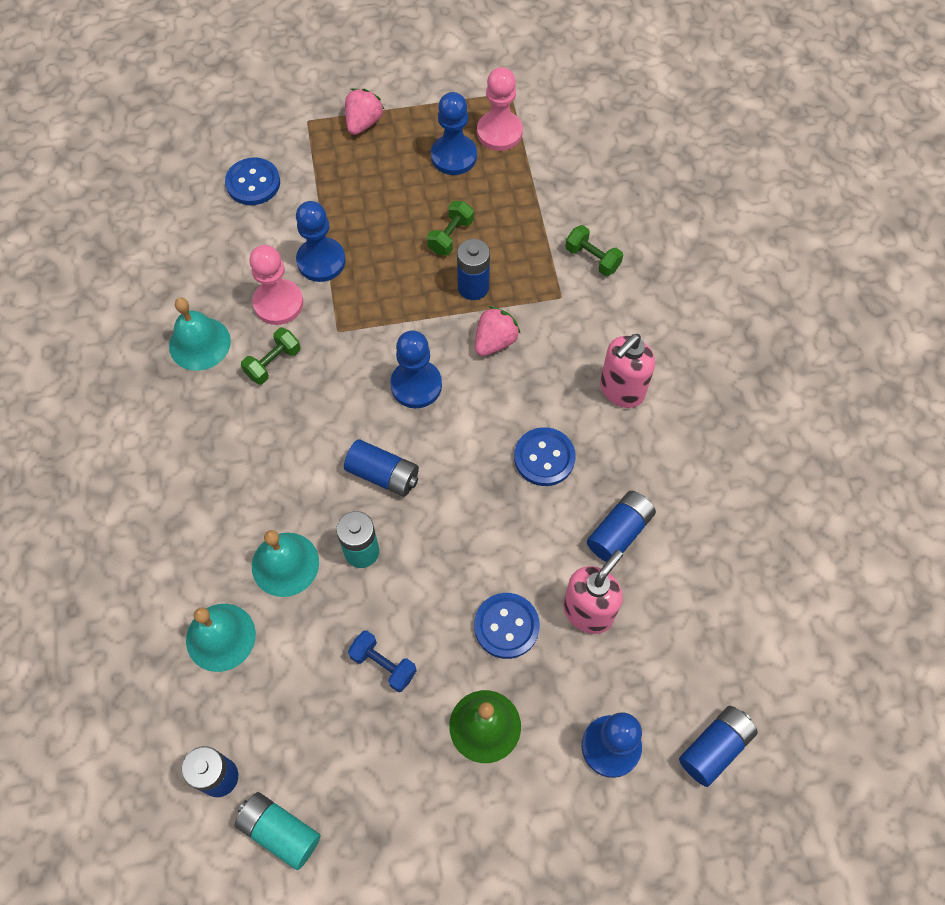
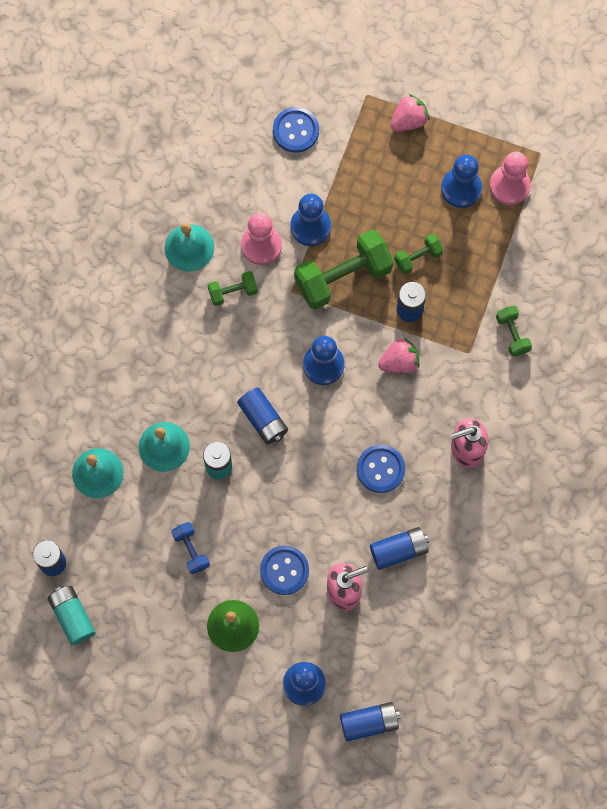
camera: 30 degrees right, 10 degrees up
none -> green dumbbell [294,229,393,309]

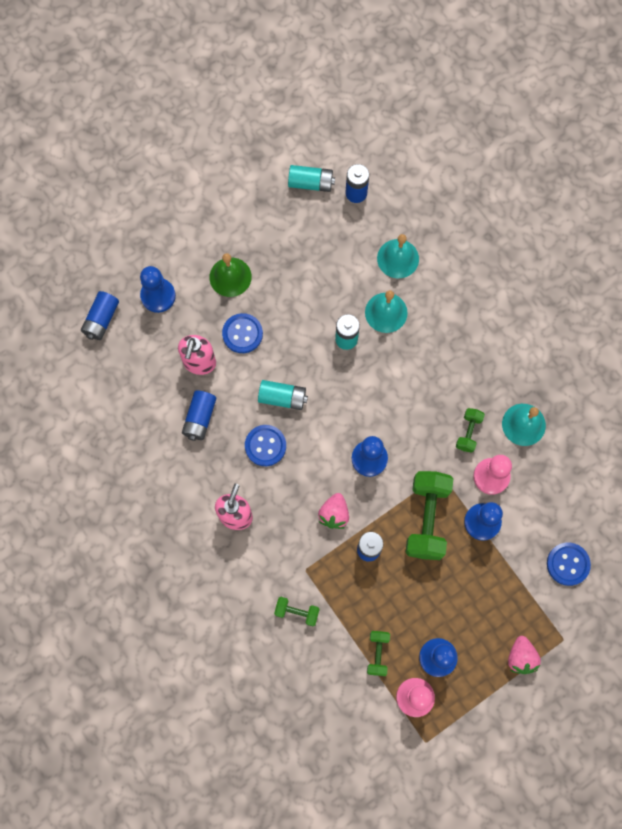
camera: 125 degrees right, 0 degrees up
blue dumbbell [171,522,210,575] -> none
blue battery [237,387,288,445] -> none
green dumbbell [394,234,443,274] -> green dumbbell moved to [367,631,390,676]
none -> turquoise battery [258,380,308,410]

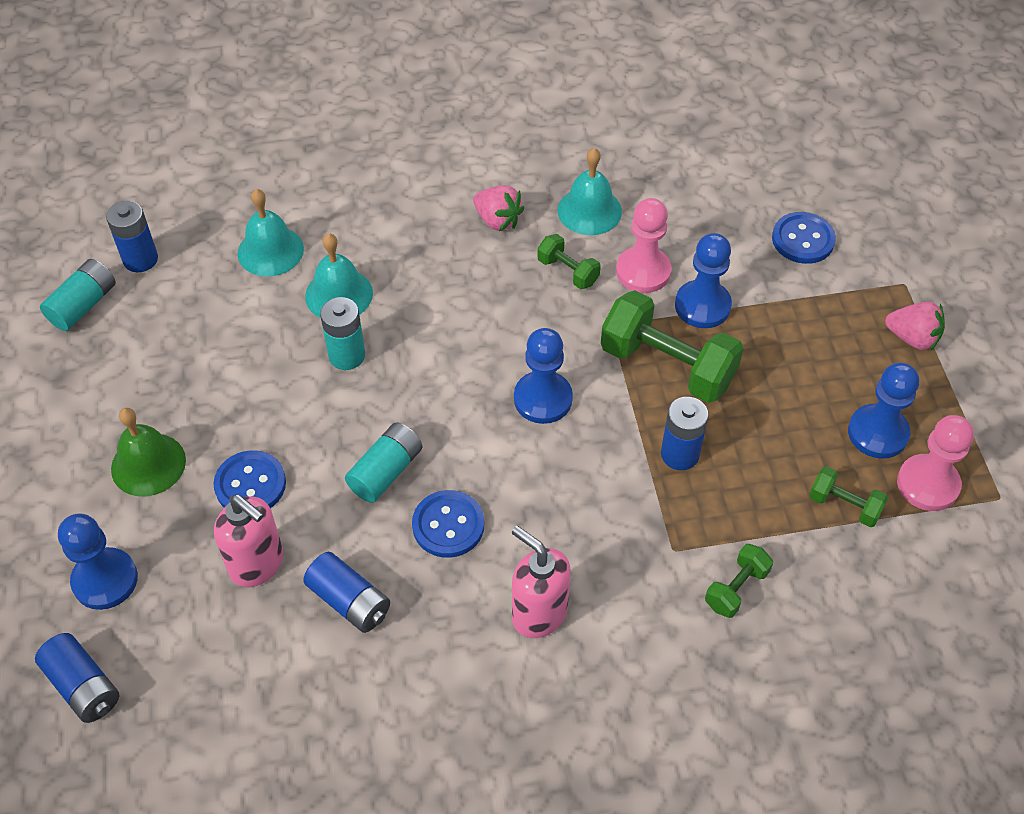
camera: 65 degrees left, 20 degrees down
pink strawberry [318,493,349,529] -> pink strawberry moved to [473,185,524,231]

